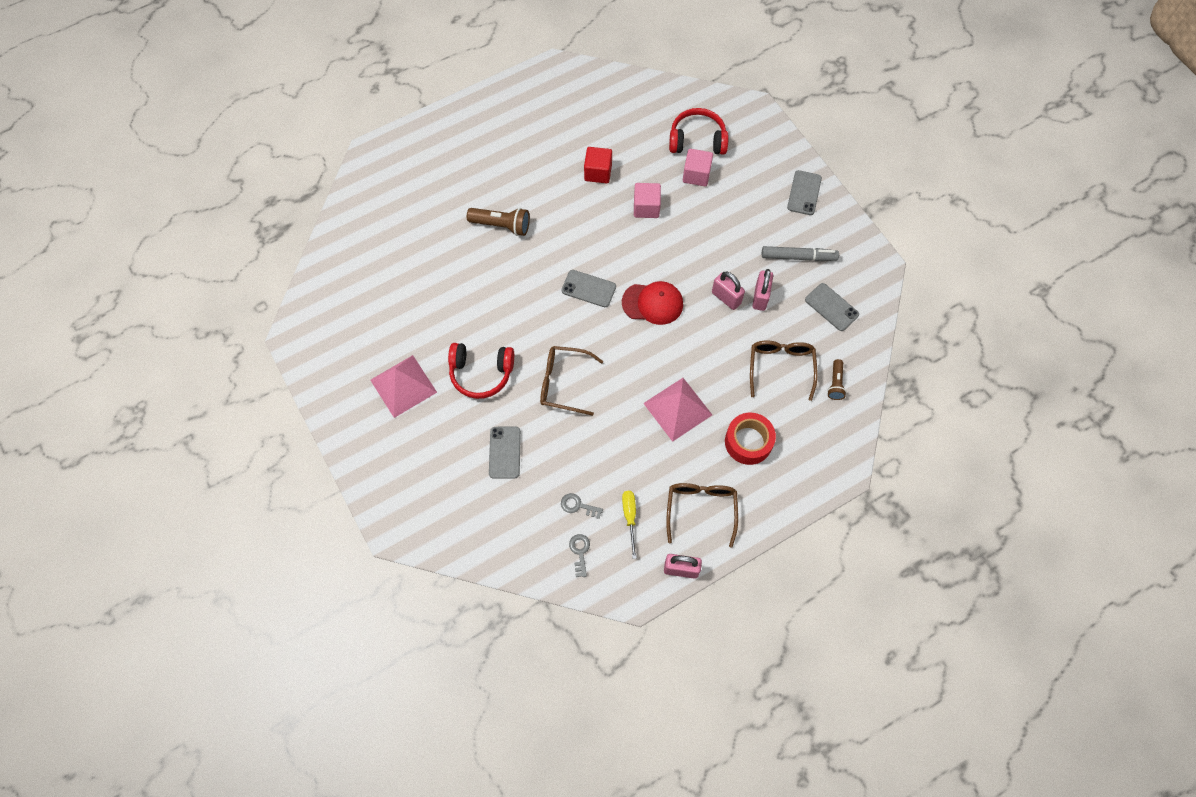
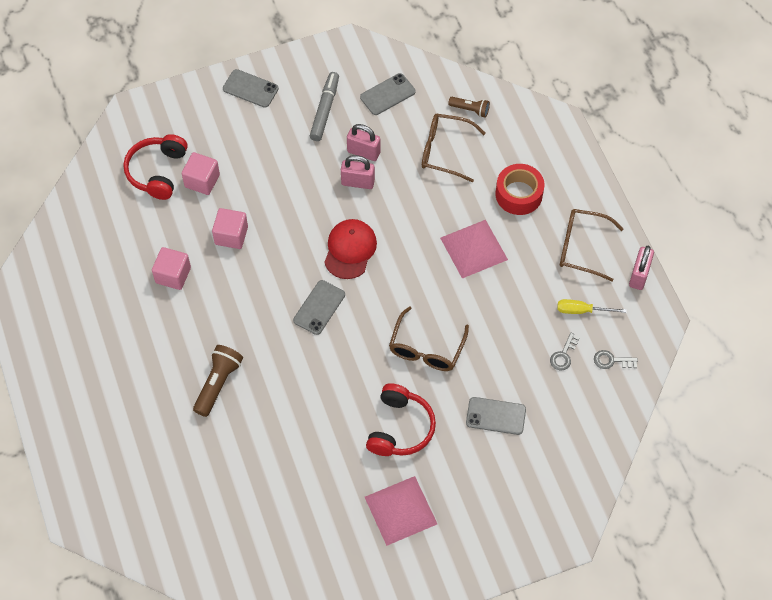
camera: 80 degrees left, 5 degrees down
red cube [584,147,612,183] -> pink cube [152,247,191,290]
pink padlock [712,271,745,310] -> pink padlock turned 45 degrees clockwise [341,155,375,189]

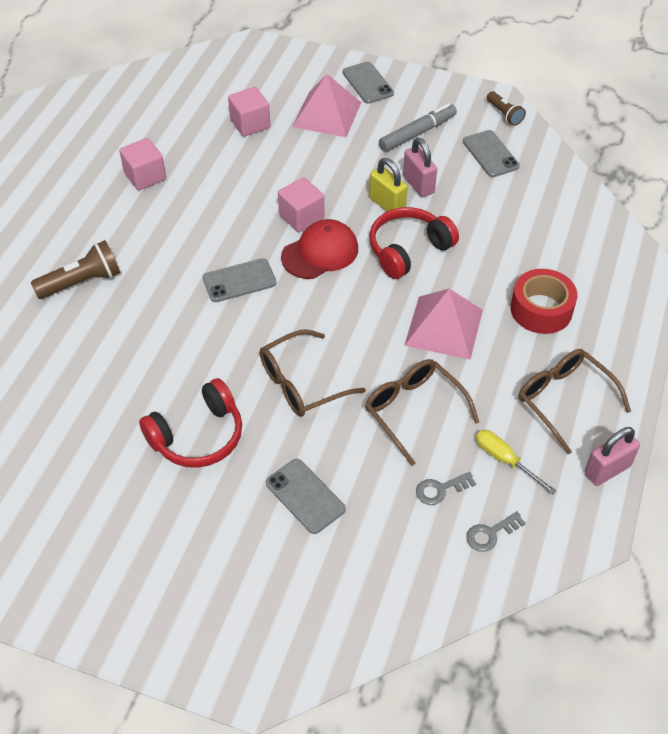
camera: 40 degrees right, 10 degrees down
red headphones [123,134,188,200] -> red headphones moved to [369,207,459,279]
pink cube [212,208,248,249] -> pink cube moved to [278,177,324,232]
pink padlock [341,155,375,189] -> yellow padlock [369,158,407,211]
grey phone [360,73,416,115] -> grey phone turned 60 degrees clockwise [463,130,520,177]
pink pyramid [365,476,437,546] -> pink pyramid moved to [292,74,361,137]
brown glasses [422,114,486,183] -> brown glasses moved to [365,359,479,466]
brown flashlight [448,97,490,118] -> brown flashlight moved to [487,91,526,126]
grey key [594,350,638,369] -> grey key turned 75 degrees counterclockwise [466,511,526,552]

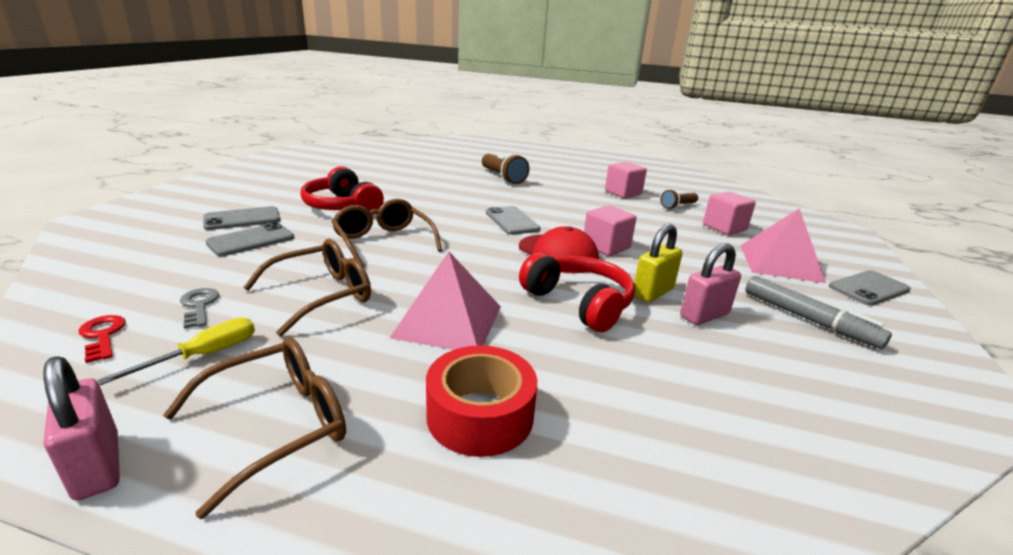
camera: 85 degrees right, 25 degrees down
grey phone [463,130,520,177] -> grey phone moved to [203,206,280,230]
grey key [466,511,526,552] -> red key [79,315,126,363]
brown flashlight [487,91,526,126] -> brown flashlight moved to [660,189,698,209]

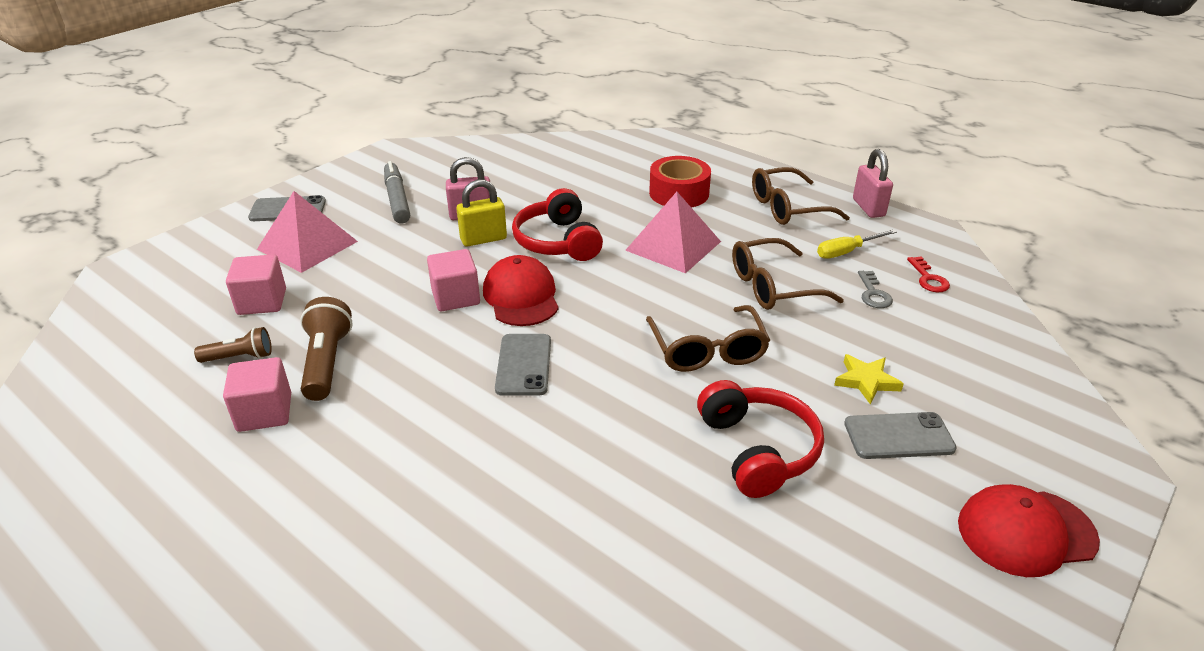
camera: 155 degrees left, 10 degrees up
grey phone [206,223,294,256] -> yellow star [834,354,904,405]
brown flashlight [482,154,529,184] -> brown flashlight moved to [300,297,353,401]
none -> red cap [958,484,1100,577]

